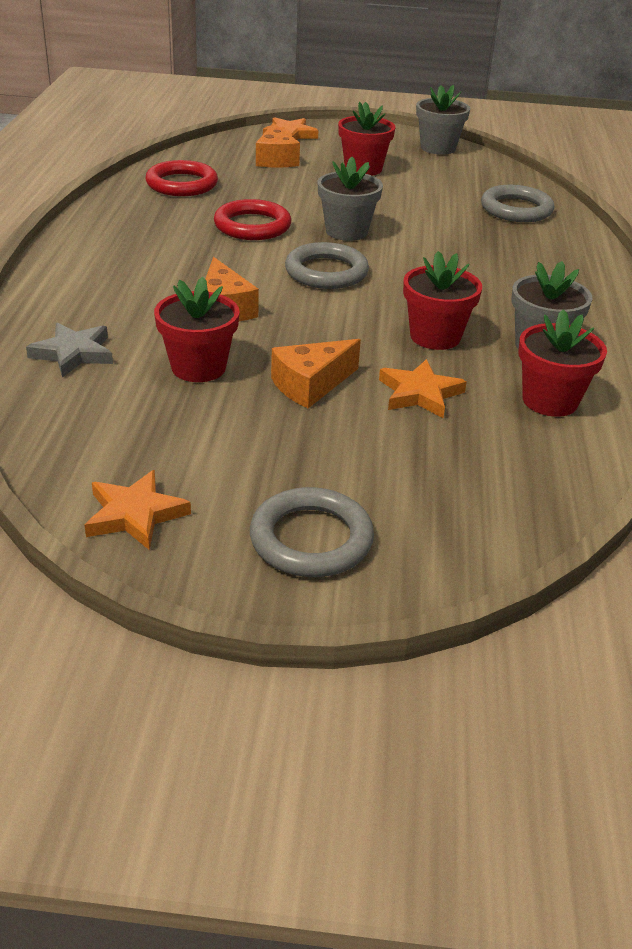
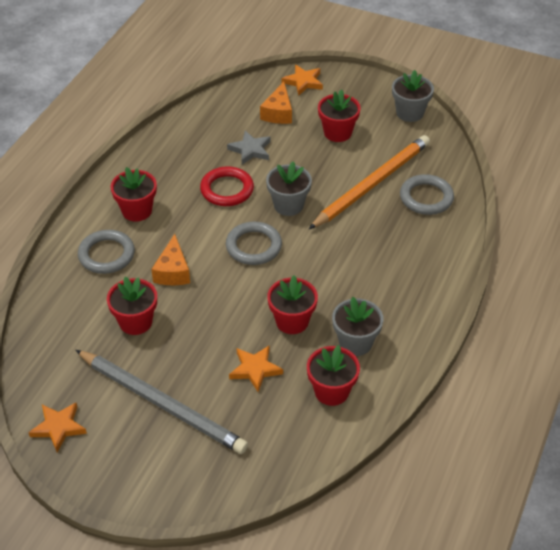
camera: 20 degrees right, 10 degrees up
grey star [26,323,113,378] -> grey star moved to [227,131,271,165]
red ring [145,160,218,196] -> none
grey ring [250,487,374,577] -> grey ring moved to [78,230,135,274]
orange cheese [271,339,361,408] -> none
none -> grey pencil [76,350,248,454]
none -> red flower pot [111,167,157,222]
none -> orange pencil [309,135,430,229]

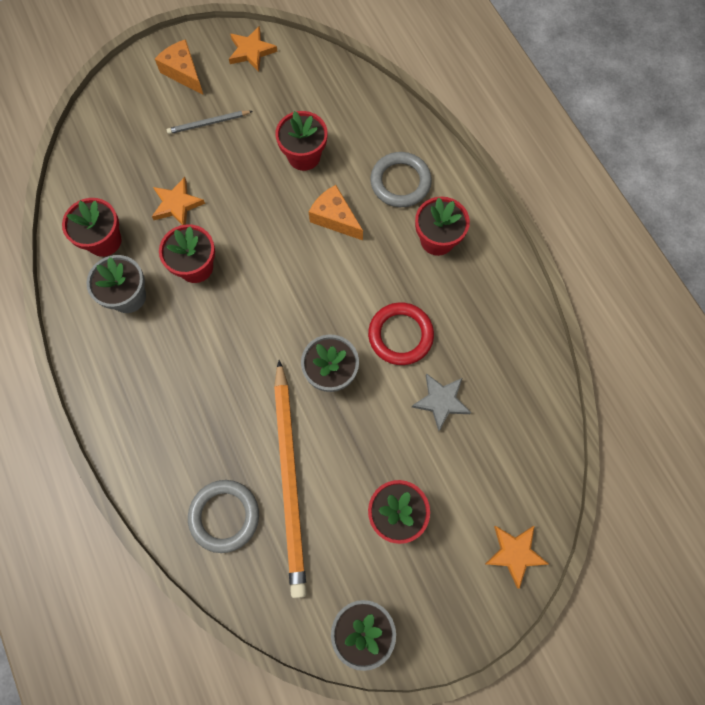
camera: 130 degrees right, 25 degrees up
grey pencil [76,350,248,454] -> grey pencil [167,111,252,134], size x0.44
grey ring [226,222,282,265] -> none
orange cheese [260,82,292,124] -> orange cheese moved to [155,39,203,95]

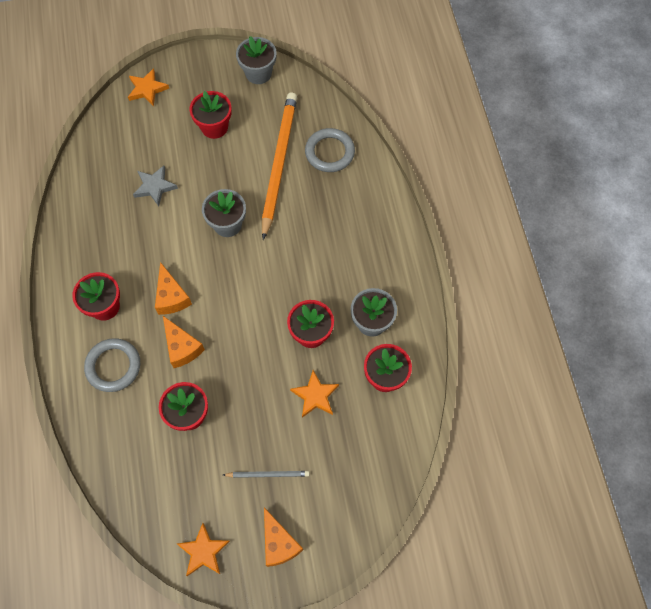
camera: 165 degrees left, 5 degrees down
red ring [368,302,434,365] -> none
none -> orange cheese [155,262,192,315]

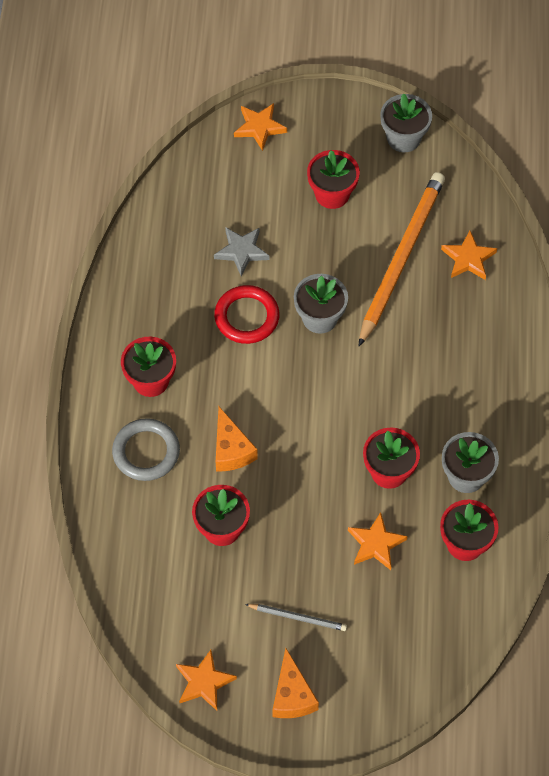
camera: 15 degrees right, 5 degrees down
orange cheese [155,262,192,315] -> none
grey ring [305,128,355,172] -> orange star [441,230,497,280]
none -> red ring [214,285,280,344]

